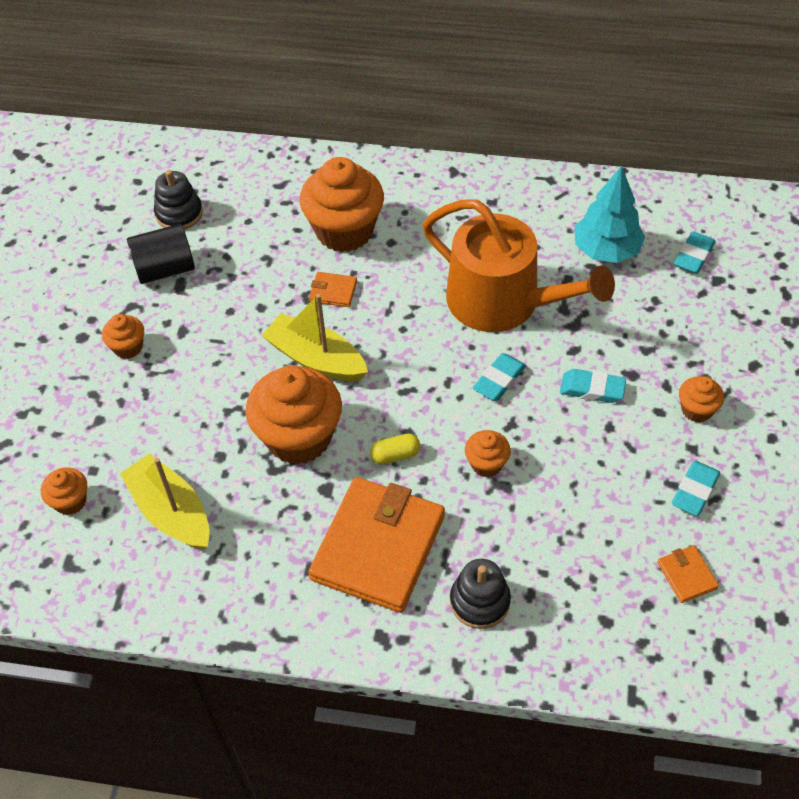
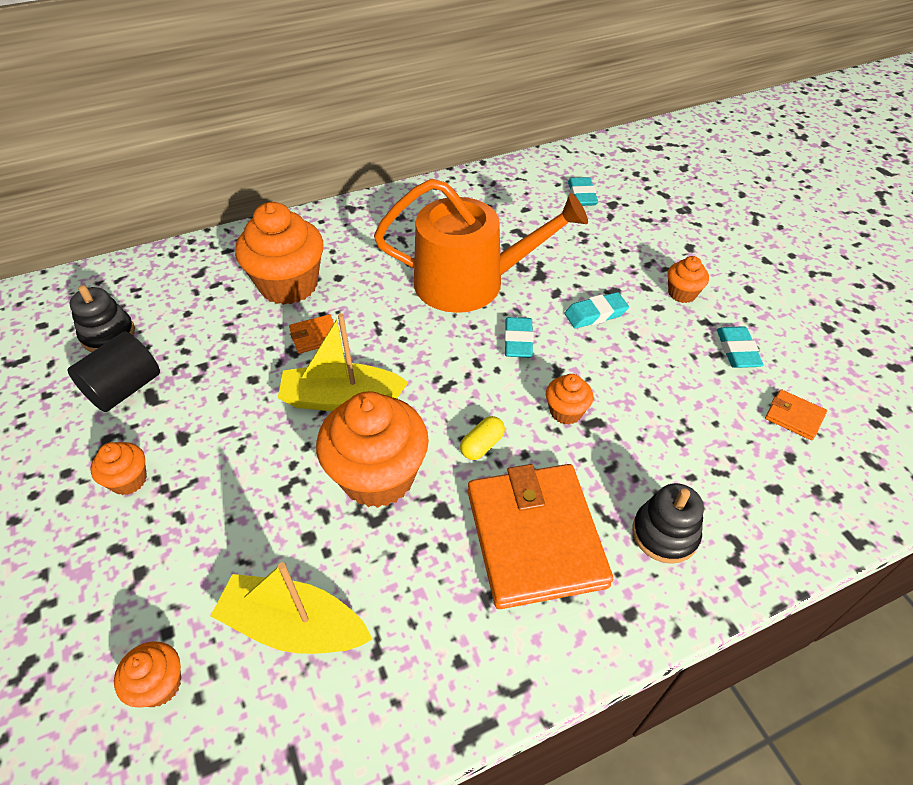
camera: 35 degrees left, 5 degrees down
turquoise tree [574,166,645,263] -> none

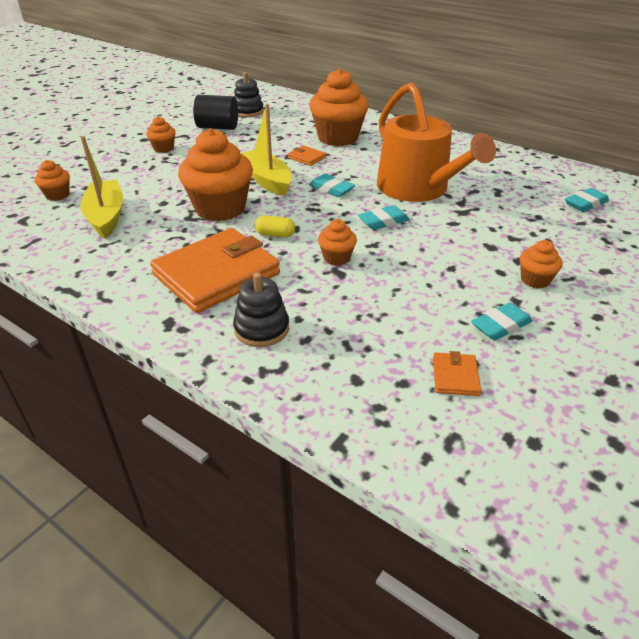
camera: 60 degrees right, 10 degrees down
turquoise eraser [565,292,629,329] -> turquoise eraser moved to [309,173,355,197]

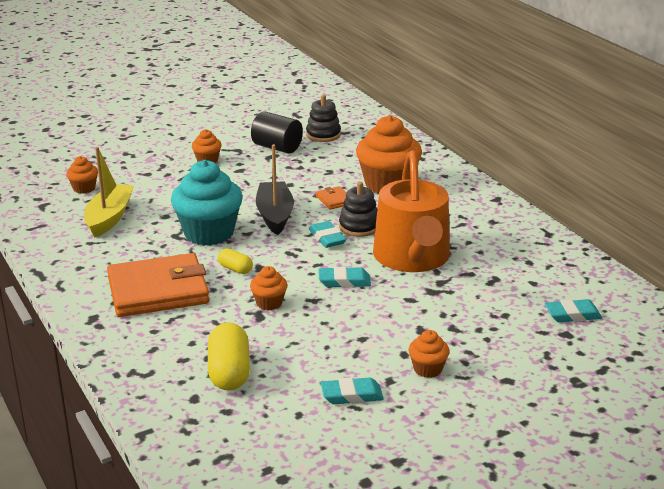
camera: 25 degrees right, 10 degrees down
orange cupcake [178,128,253,221] -> turquoise cupcake [171,160,243,246]
black stacking toy [233,273,289,347] -> black stacking toy moved to [339,182,377,237]
yellow boat [241,104,292,196] -> black boat [256,144,294,235]
orange wallet [433,351,481,396] -> none
none -> yellow capsule [208,322,250,390]

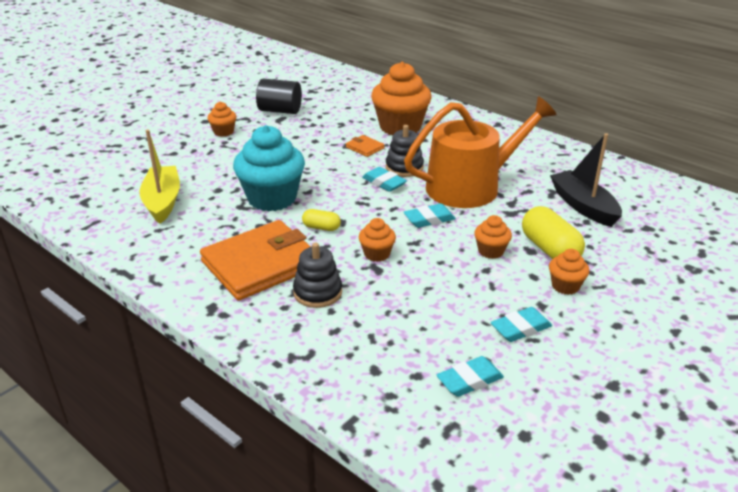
camera: 20 degrees left, 5 degrees up
orange cupcake [66,156,98,194] -> orange cupcake moved to [474,215,512,259]
yellow capsule [208,322,250,390] -> yellow capsule moved to [522,206,585,259]
black boat [256,144,294,235] -> black boat moved to [550,133,622,227]
black stacking toy [306,95,341,142] -> black stacking toy moved to [293,243,342,308]
orange watering can [373,150,450,272] -> orange watering can turned 90 degrees counterclockwise [404,96,557,208]
turquoise eraser [545,299,602,323] -> turquoise eraser moved to [437,356,504,397]

